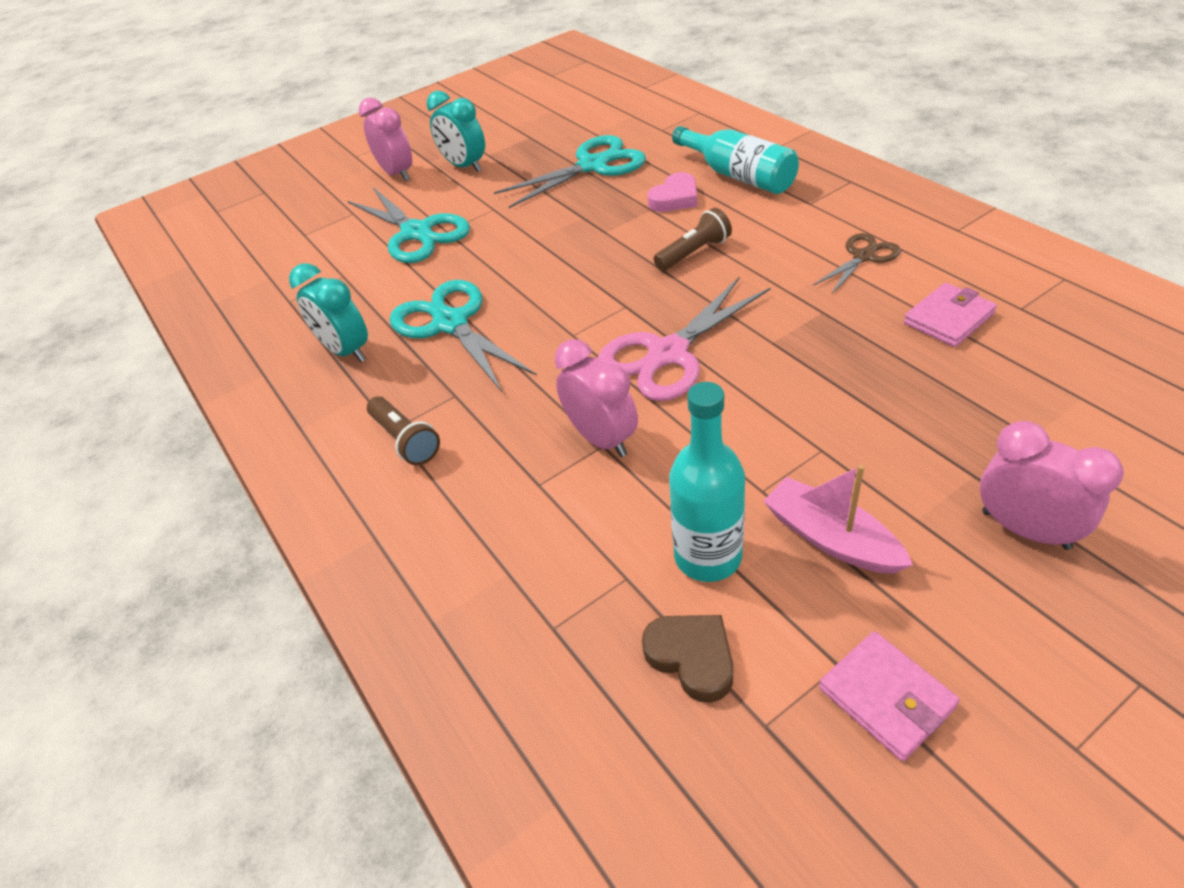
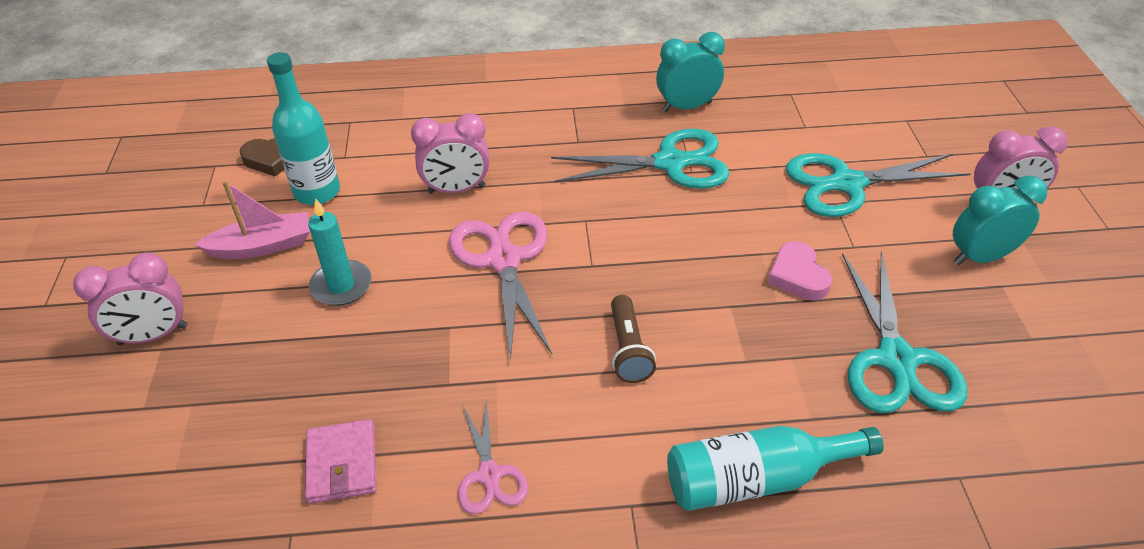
camera: 115 degrees right, 0 degrees up
brown flashlight [367,396,440,465] -> none
pink heart [647,172,697,212] -> pink heart moved to [768,241,832,300]
brown scissors [813,233,901,295] -> pink scissors [458,401,528,514]
pink wallet [819,631,960,761] -> none
none -> turquoise candle [308,198,372,306]

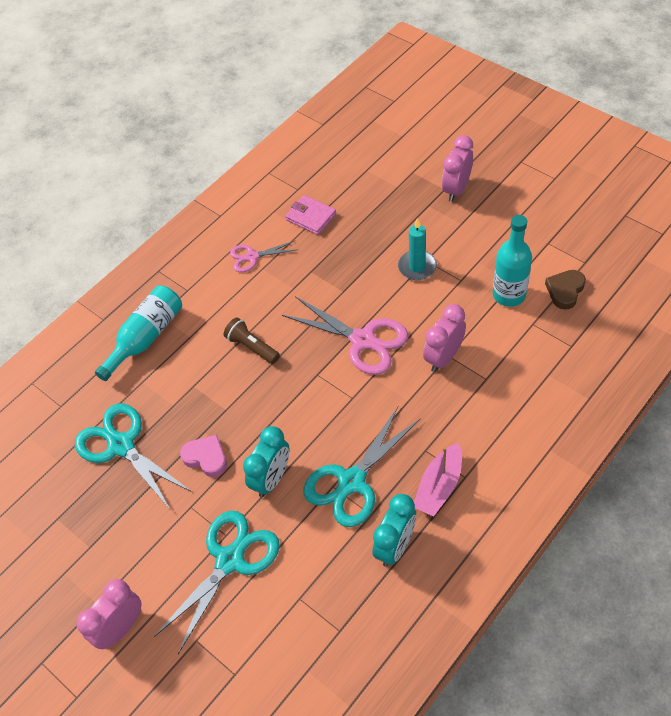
camera: 140 degrees right, 10 degrees up
pink boat [194,181,310,259] -> pink boat moved to [414,443,462,517]
pink scissors [458,401,528,514] -> pink scissors turned 45 degrees counterclockwise [230,241,296,272]
turquoise clock [953,175,1048,265] -> turquoise clock moved to [243,426,289,497]

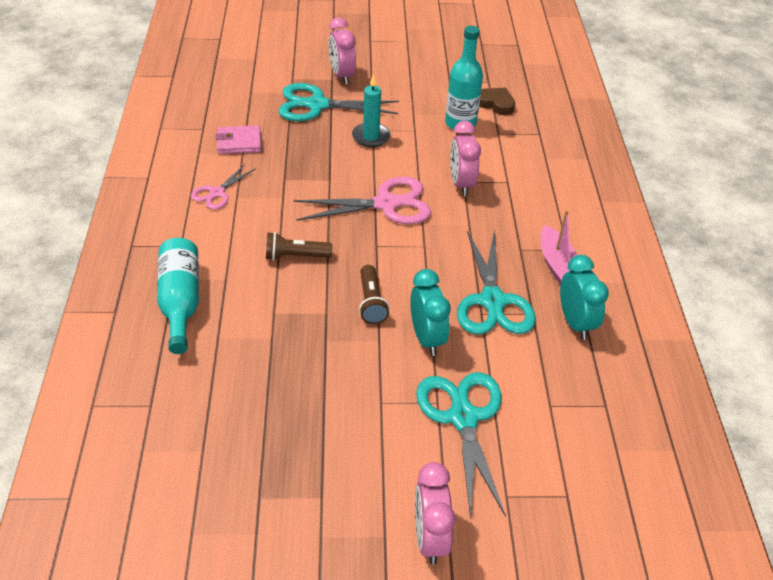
camera: 50 degrees left, 10 degrees down
turquoise scissors [75,403,192,509] -> turquoise scissors moved to [279,83,399,121]
pink heart [180,435,227,477] -> none
brown heart [545,270,586,310] -> brown heart turned 135 degrees clockwise [479,88,515,115]
none -> brown flashlight [359,265,389,324]

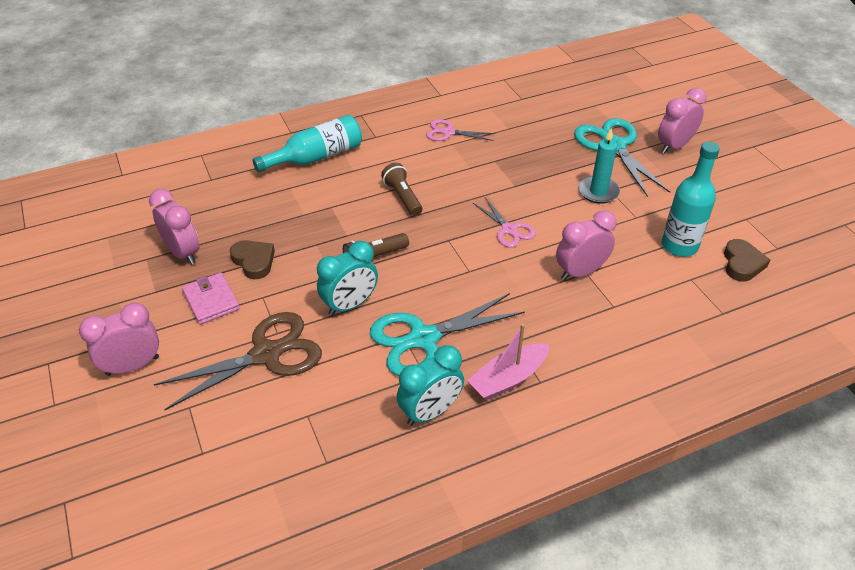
camera: 70 degrees right, 0 degrees up
pink wallet [216,125,261,154] -> pink wallet moved to [182,273,240,325]
pink scissors [293,177,431,224] -> pink scissors [473,197,536,248], size x0.56
turquoise scissors [416,372,506,520] -> brown scissors [154,312,322,410]
none -> pink clock [149,189,200,265]
none -> brown heart [230,240,275,279]

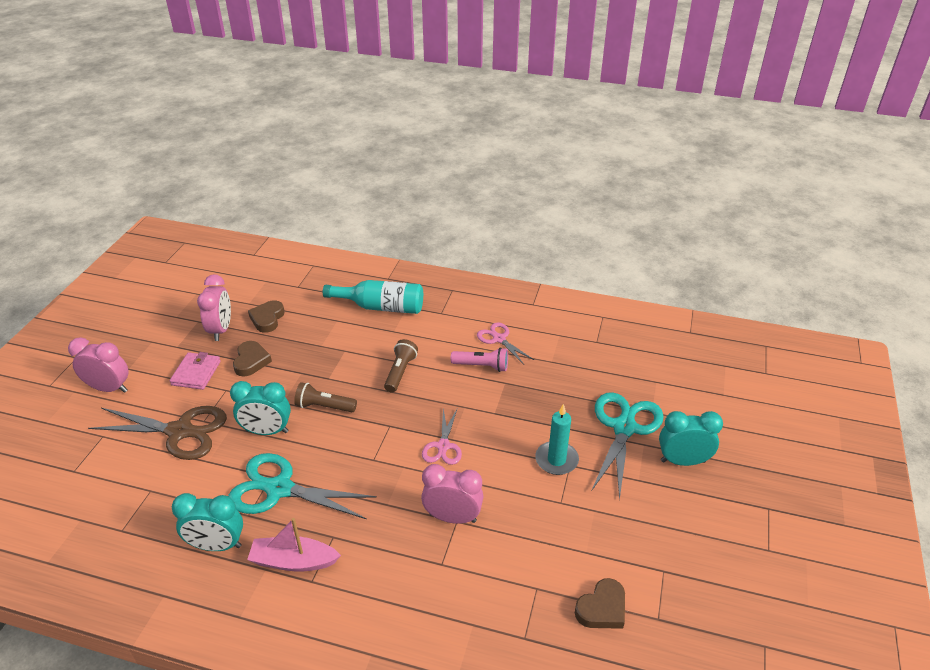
camera: 40 degrees right, 5 degrees down
pink clock [658,88,707,154] -> turquoise clock [659,411,723,466]
turquoise bottle [662,142,720,257] -> none
none -> brown heart [248,300,285,333]
none -> pink flashlight [451,347,508,372]

